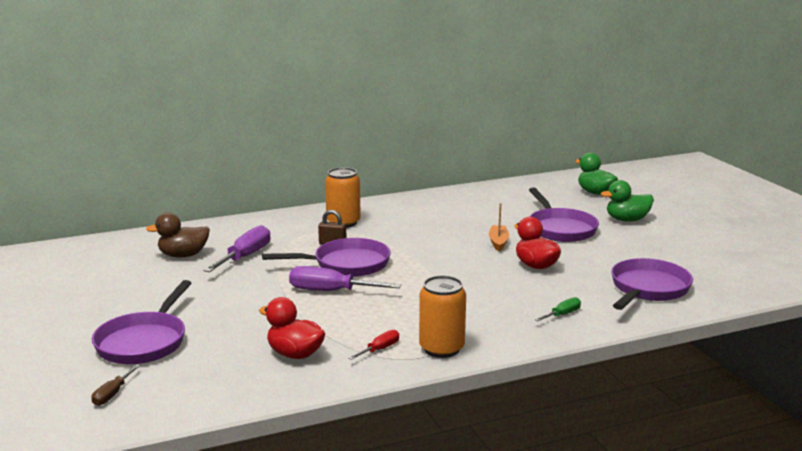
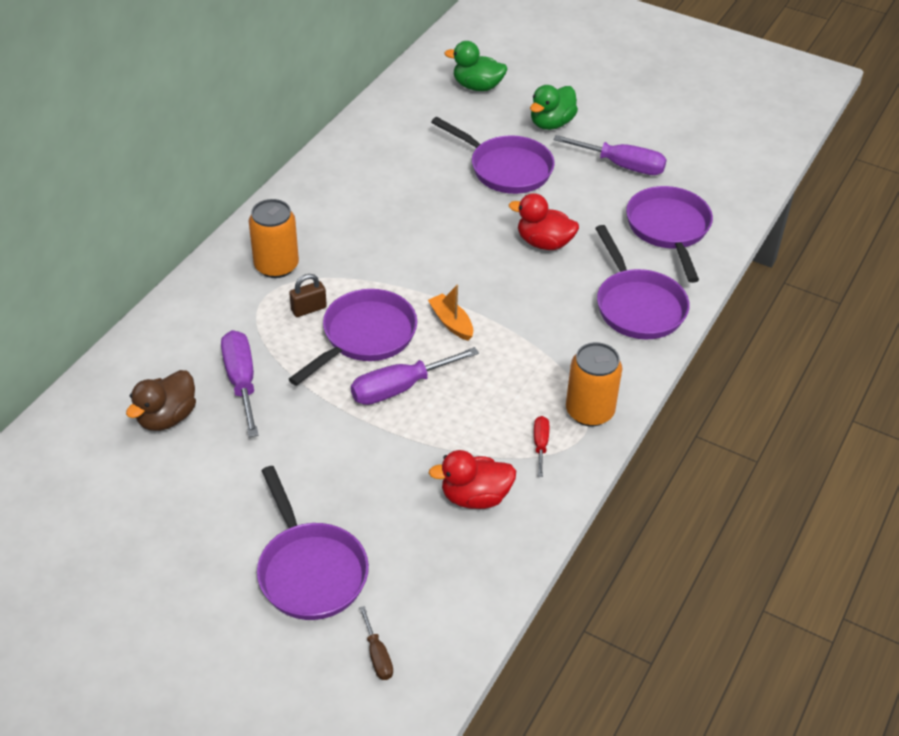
camera: 40 degrees left, 25 degrees up
orange boat [489,203,509,251] -> orange boat moved to [428,285,473,341]
green screwdriver [535,297,581,321] -> purple pan [595,225,690,339]
none -> purple screwdriver [554,135,667,175]

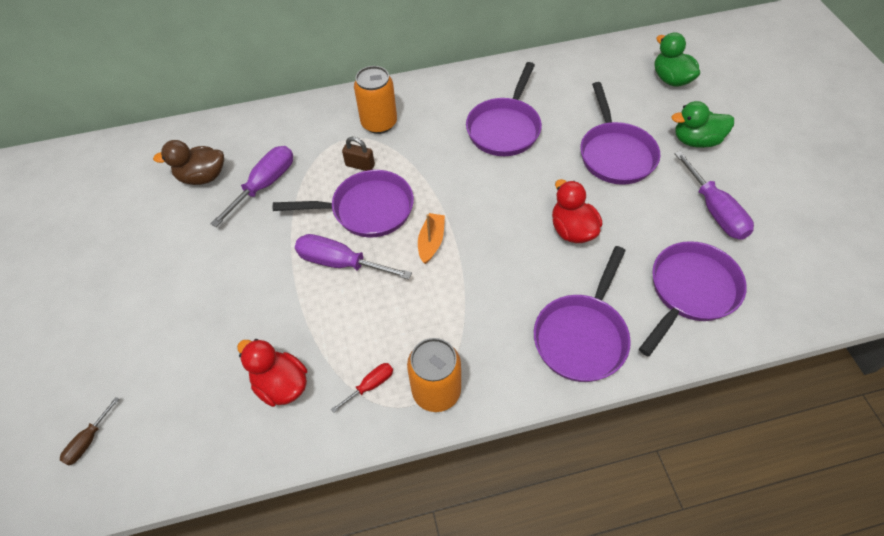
camera: 50 degrees right, 10 degrees up
purple pan [257,466,369,620] -> purple pan moved to [466,62,542,156]

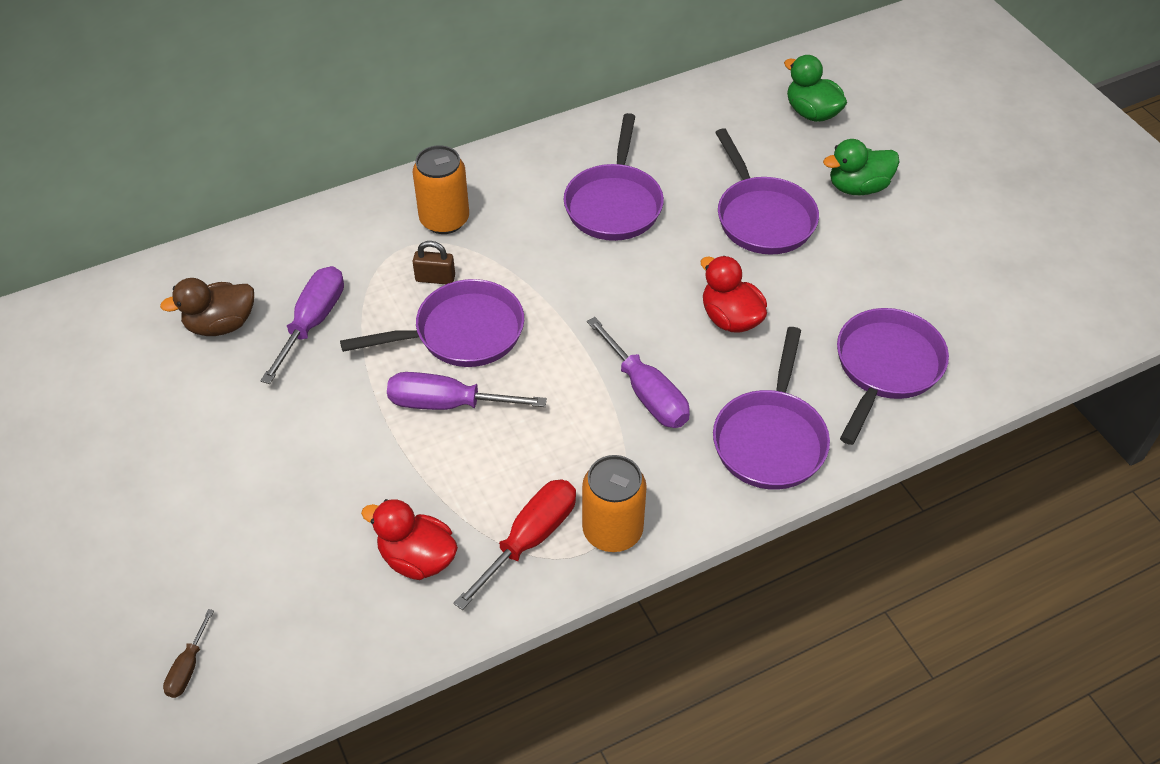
camera: 15 degrees left, 5 degrees down
red screwdriver [331,363,393,413] -> red screwdriver [453,480,576,610], size x1.91
orange boat [418,213,445,264] -> none
purple screwdriver [674,151,754,240] -> purple screwdriver moved to [587,317,690,428]

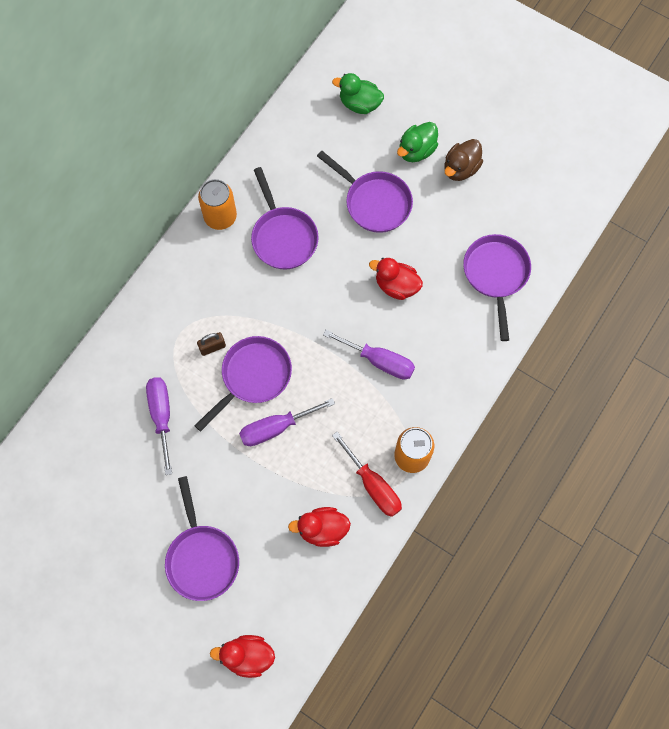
camera: 30 degrees left, 20 degrees up
brown duck [160,278,254,336] -> brown duck moved to [445,139,483,181]
brown screwdriver [163,609,214,698] -> red duck [210,635,275,678]
orange can [413,145,469,234] -> orange can moved to [198,179,237,230]
red screwdriver [453,480,576,610] -> red screwdriver turned 135 degrees clockwise [332,432,402,517]
purple pan [713,327,830,490] -> purple pan moved to [165,476,239,601]

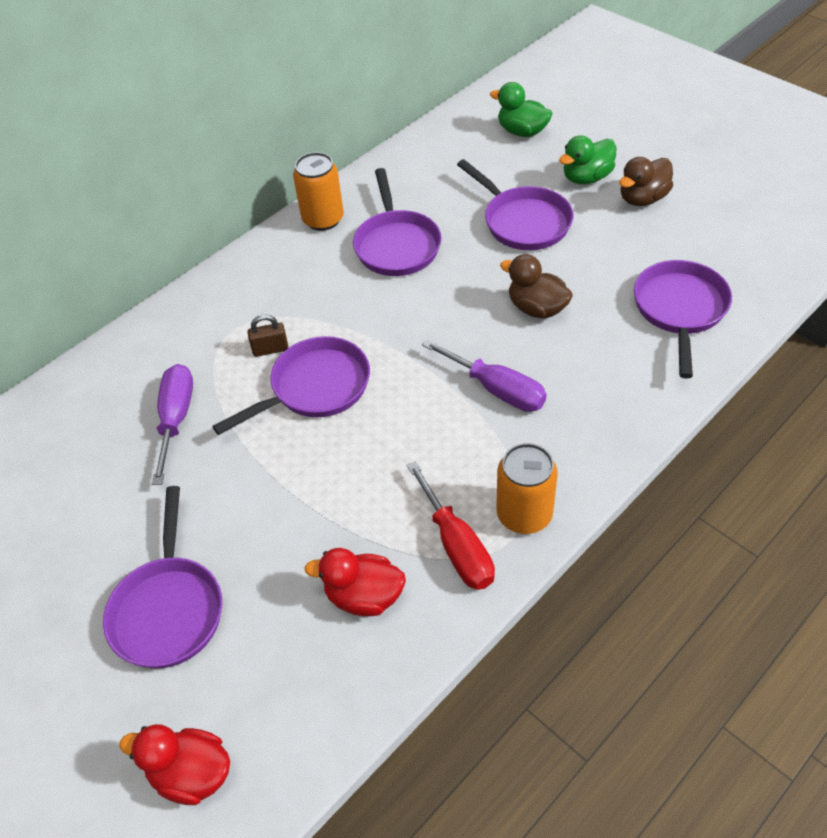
camera: 15 degrees right, 20 degrees down
purple screwdriver [239,398,335,446] -> none
red duck [369,258,423,300] -> brown duck [500,254,573,319]

